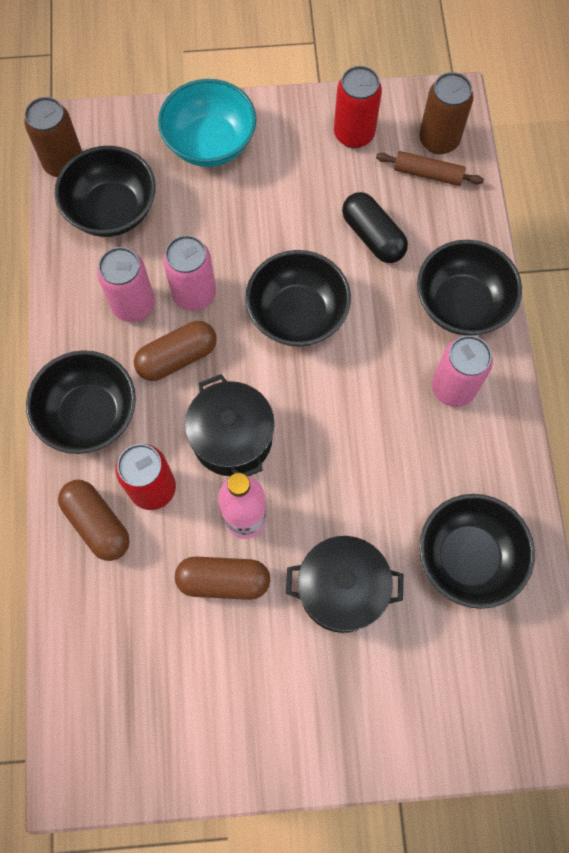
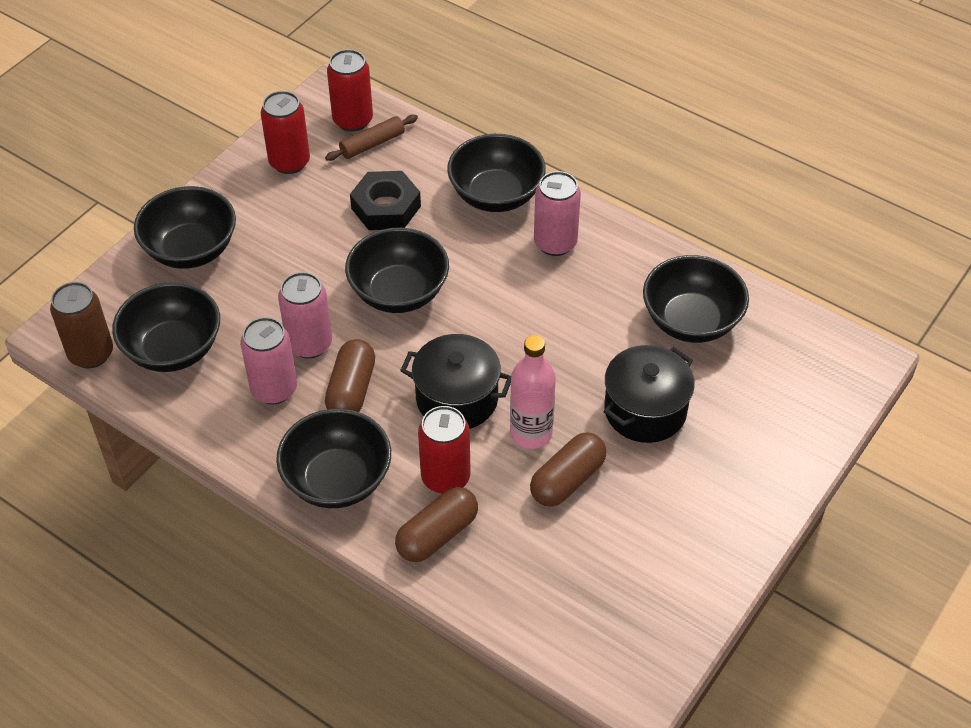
camera: 50 degrees left, 20 degrees down
brown capsule [58,480,130,561] -> brown capsule turned 45 degrees counterclockwise [395,487,478,562]
turquoise bowl [158,79,256,167] -> black bowl [134,186,236,269]
black capsule [342,192,408,263] -> black nut [350,171,421,230]
brown can [419,72,474,154] -> red can [327,49,373,132]

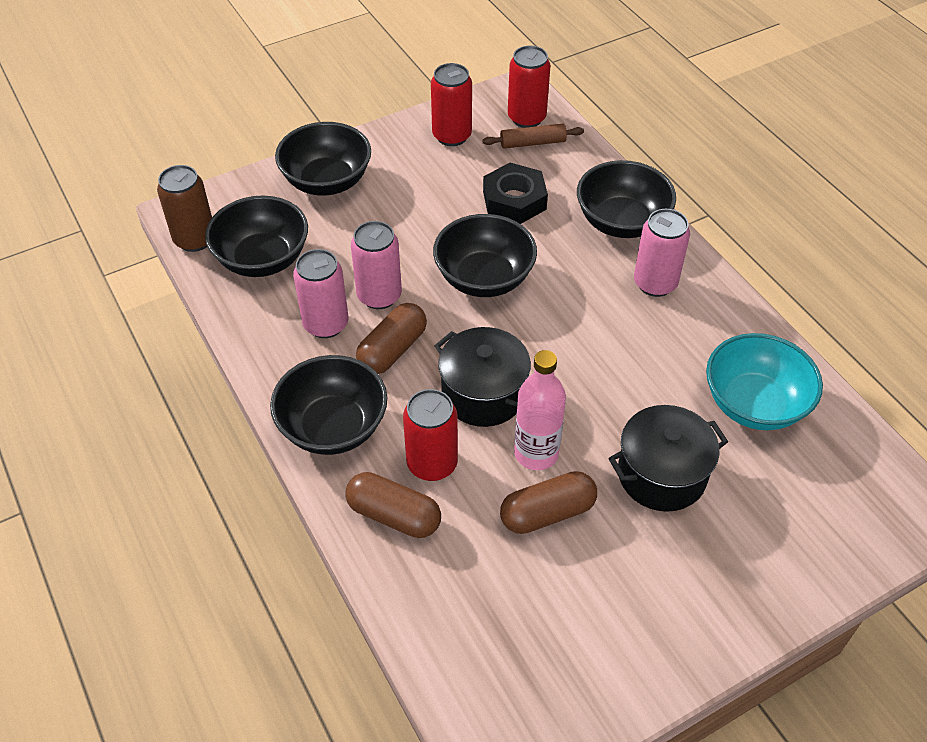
camera: 25 degrees right, 0 degrees up
brown capsule [395,487,478,562] -> brown capsule turned 45 degrees clockwise [345,472,441,538]
black bowl [643,255,749,343] -> turquoise bowl [706,333,823,430]

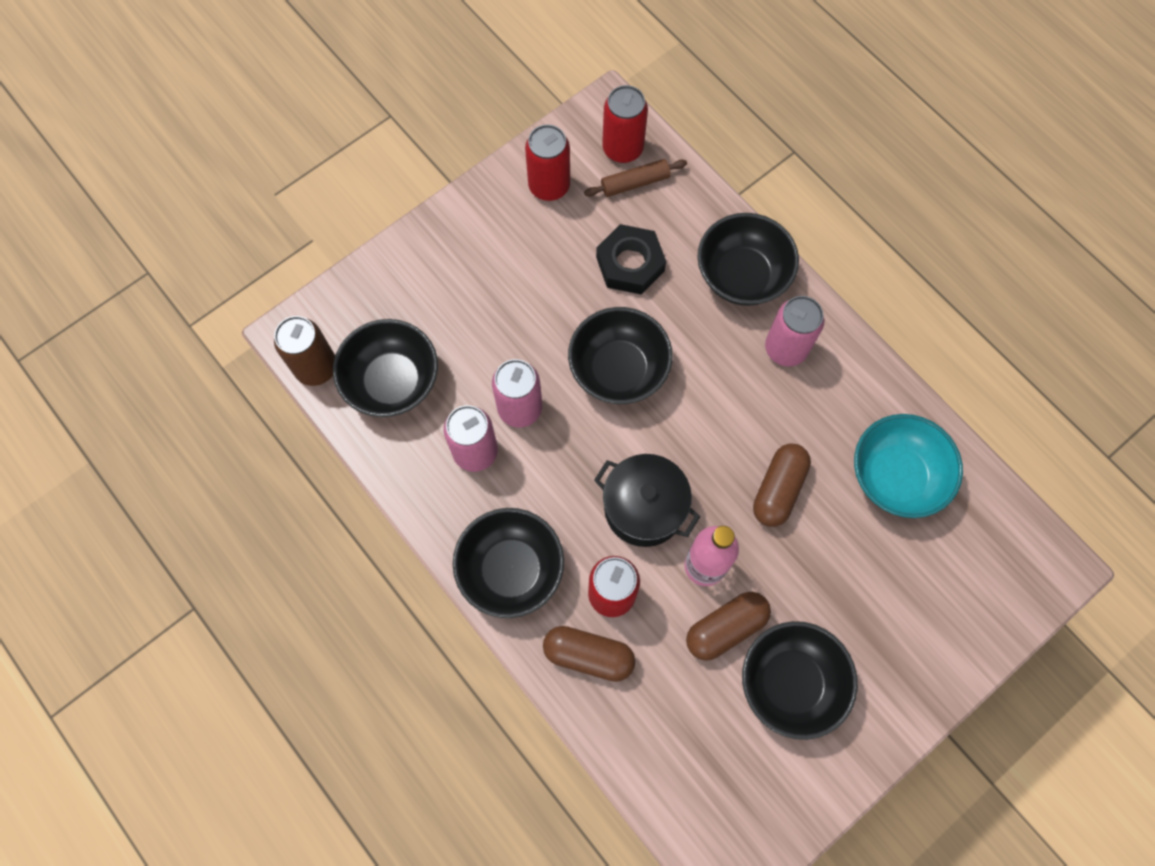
camera: 10 degrees left, 20 degrees up
black bowl [275,122,371,196] -> black bowl moved to [742,621,858,740]
brown capsule [356,303,427,374] -> brown capsule moved to [753,443,811,527]
black pot [608,405,728,512] -> none

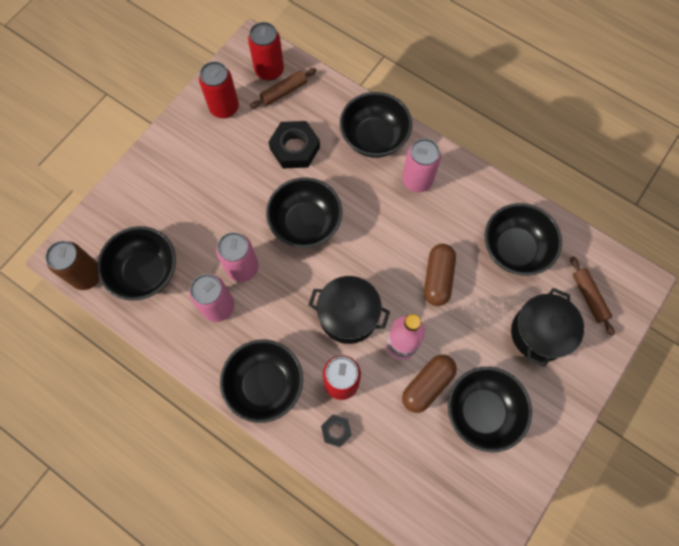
camera: 15 degrees left, 0 degrees up
brown capsule [543,626,635,682] -> black nut [321,415,352,447]
turquoise bowl [854,414,963,518] -> black bowl [484,203,562,276]
none -> black pot [511,288,584,367]
none -> brown rolling pin [571,256,615,336]

